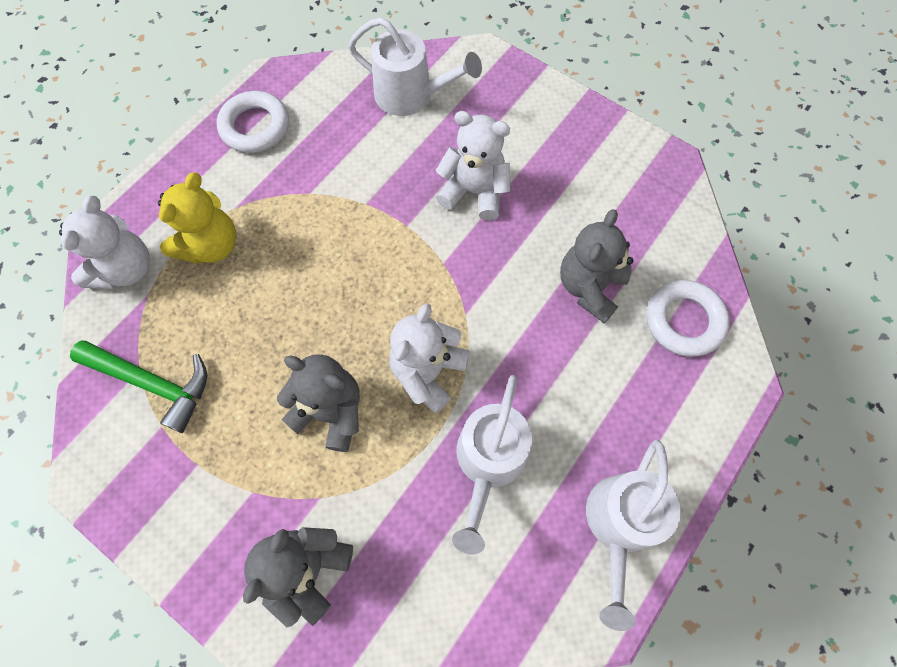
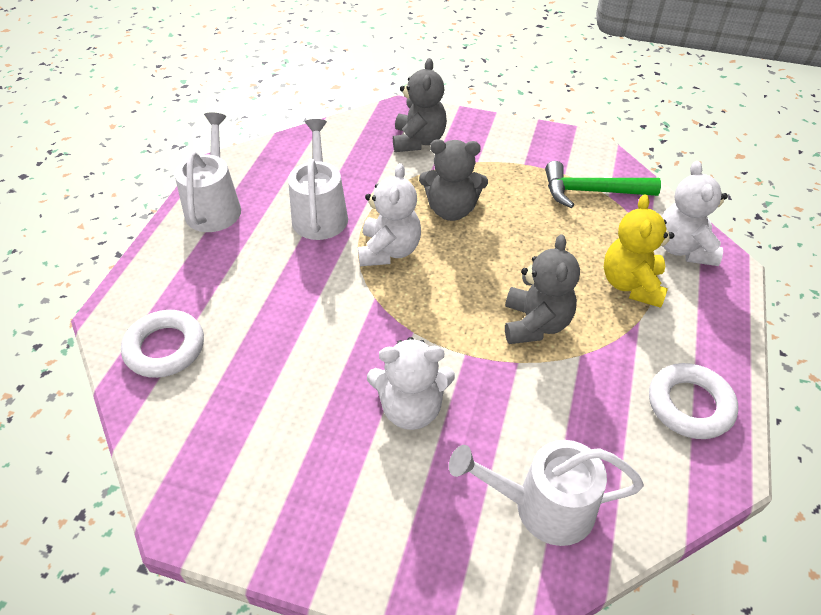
camera: 160 degrees right, 20 degrees down
grey teddy bear [560,209,634,324] -> grey teddy bear moved to [505,234,580,344]

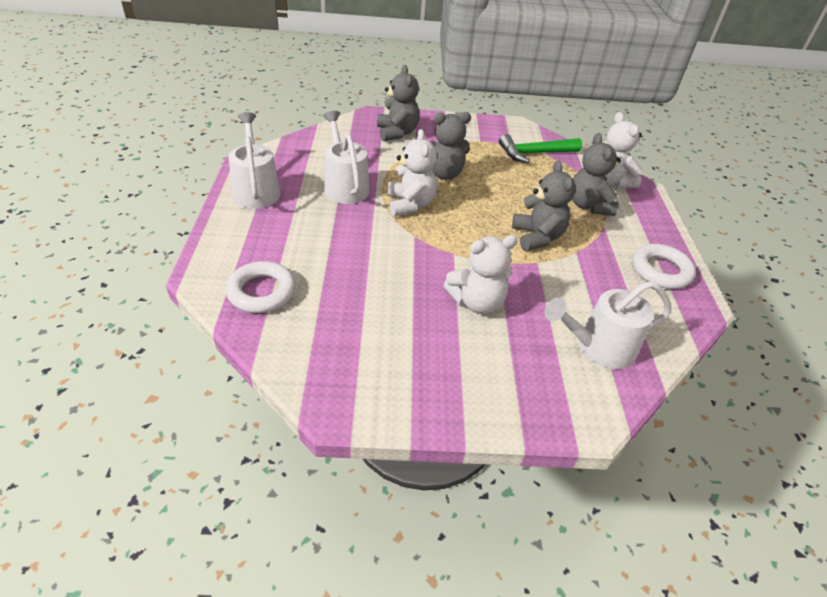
camera: 20 degrees left, 5 degrees down
yellow teddy bear [604,194,674,308] -> grey teddy bear [572,133,621,216]

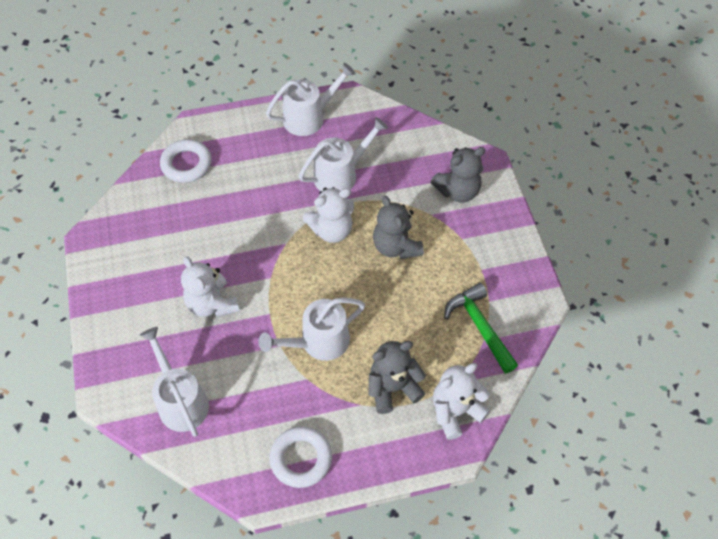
camera: 80 degrees right, 15 degrees up
grey teddy bear [512,161,576,251] -> white watering can [259,297,365,361]

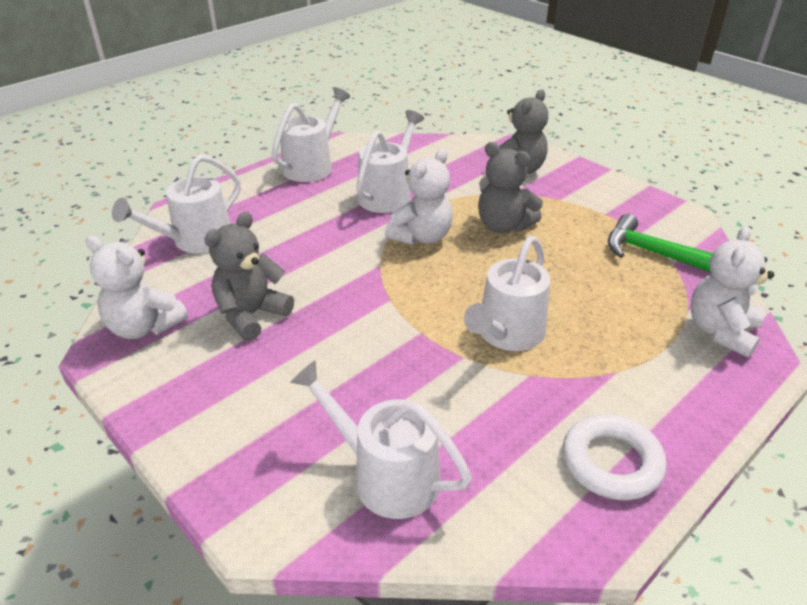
camera: 30 degrees left, 20 degrees down
white ring [160,139,212,183] -> white watering can [112,154,241,253]
white teddy bear [181,256,240,317] -> white teddy bear moved to [86,236,188,339]
grey teddy bear [368,341,426,414] -> grey teddy bear moved to [204,212,294,341]

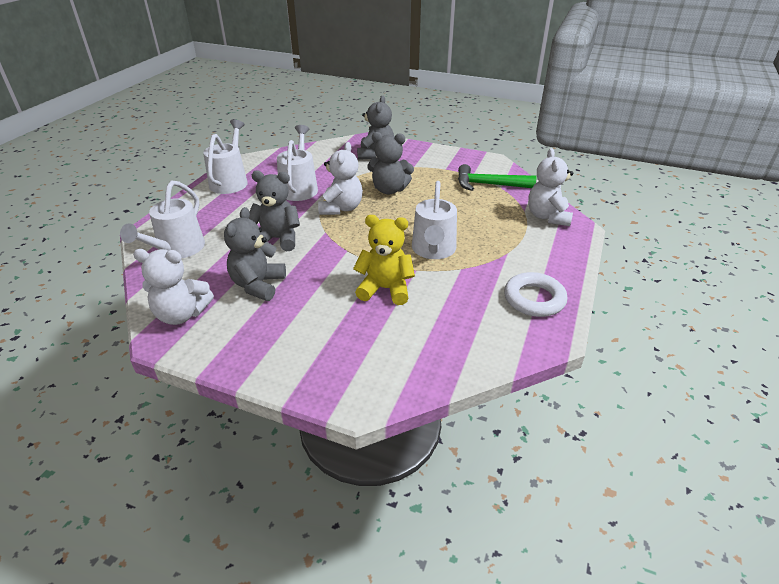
camera: 25 degrees left, 0 degrees up
white watering can [290,360,472,519] -> none
none -> grey teddy bear [249,171,300,251]
none -> yellow teddy bear [353,215,415,305]

